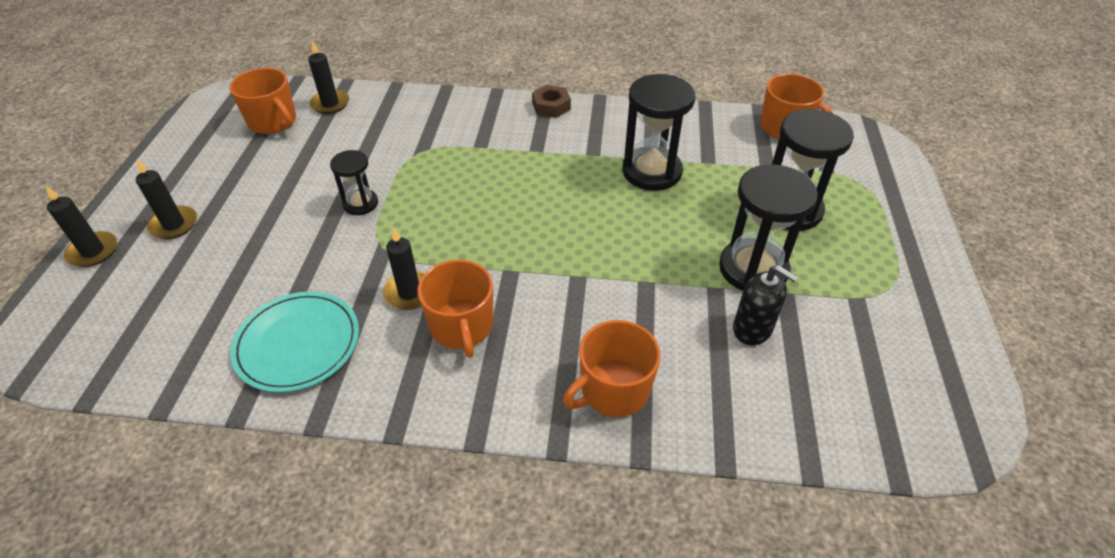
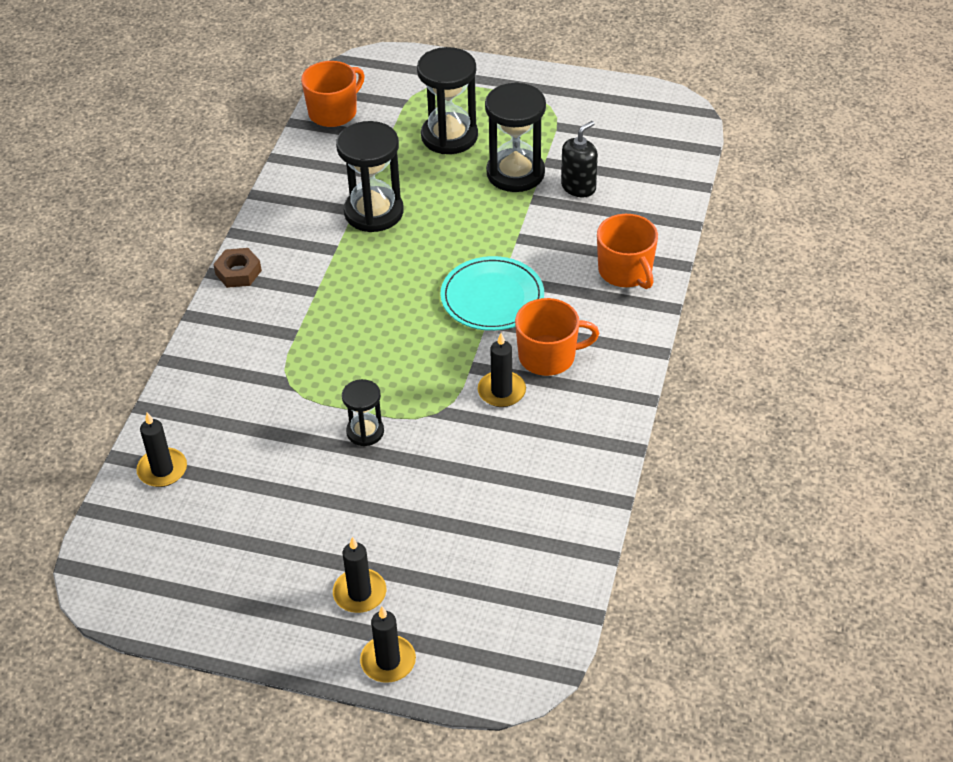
camera: 80 degrees left, 0 degrees up
orange mug [229,68,296,134] -> none
turquoise plate [230,291,359,393] -> turquoise plate moved to [440,256,544,331]

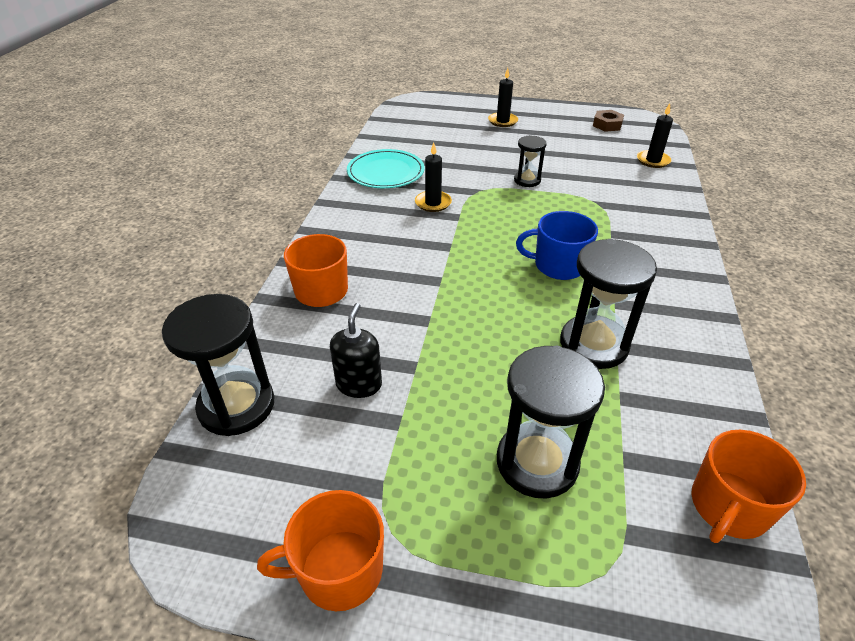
camera: 175 degrees right, 5 degrees down
brown nut [213,248,262,288] -> brown nut moved to [593,110,624,132]
black candle [360,607,416,683] -> none
turquoise plate [440,256,544,331] -> turquoise plate moved to [347,149,425,188]
black hourglass [485,82,546,192] -> black hourglass moved to [162,294,275,436]
orange mug [515,298,599,376] -> orange mug moved to [257,490,384,611]
black soap dispenser [561,121,598,197] -> black soap dispenser turned 150 degrees clockwise [330,303,382,398]
none -> blue mug [516,211,598,280]

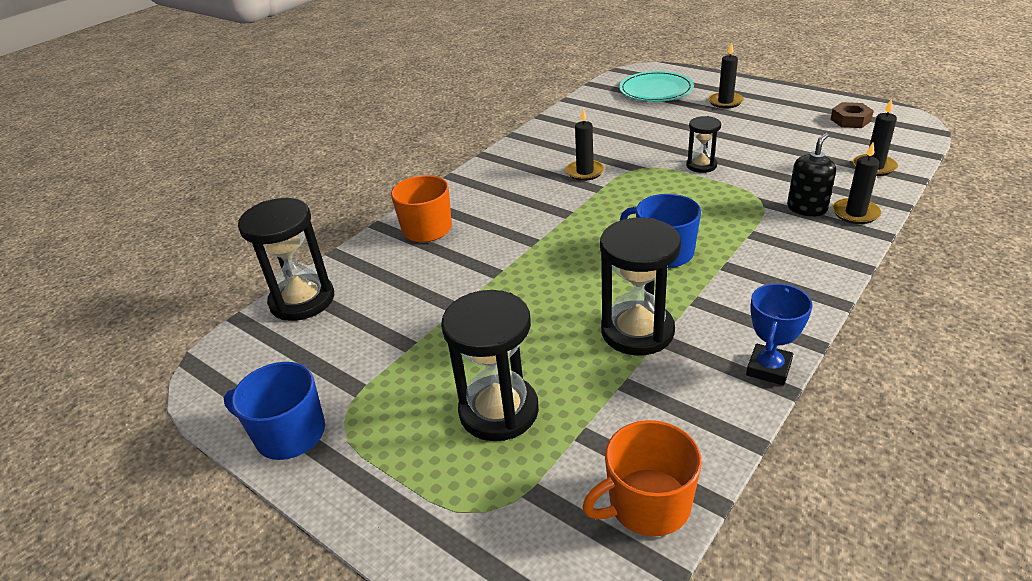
camera: 30 degrees right, 5 degrees down
orange mug [257,490,384,611] -> blue mug [224,362,325,460]
black soap dispenser [330,303,382,398] -> black soap dispenser moved to [787,133,836,217]
turquoise plate [347,149,425,188] -> turquoise plate moved to [619,71,694,102]
none -> blue trophy [746,283,813,385]
none -> black candle [833,142,881,224]

